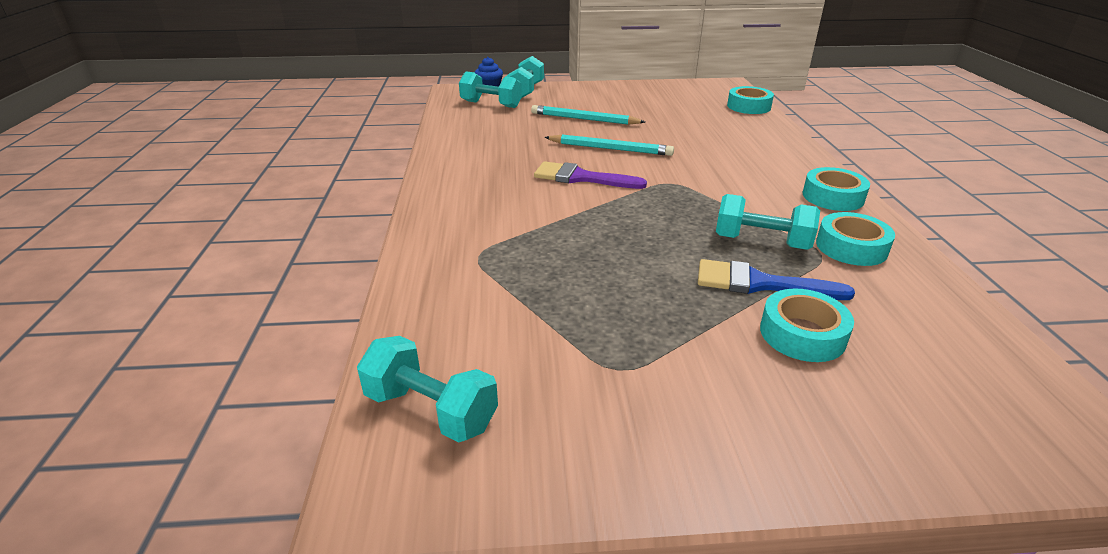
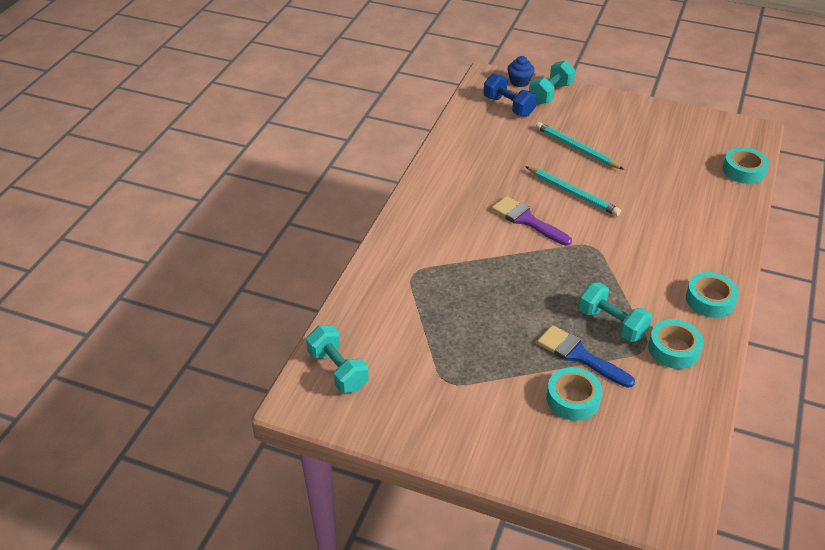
camera: 25 degrees right, 10 degrees up
turquoise dumbbell [459,71,522,108] -> blue dumbbell [484,73,537,117]

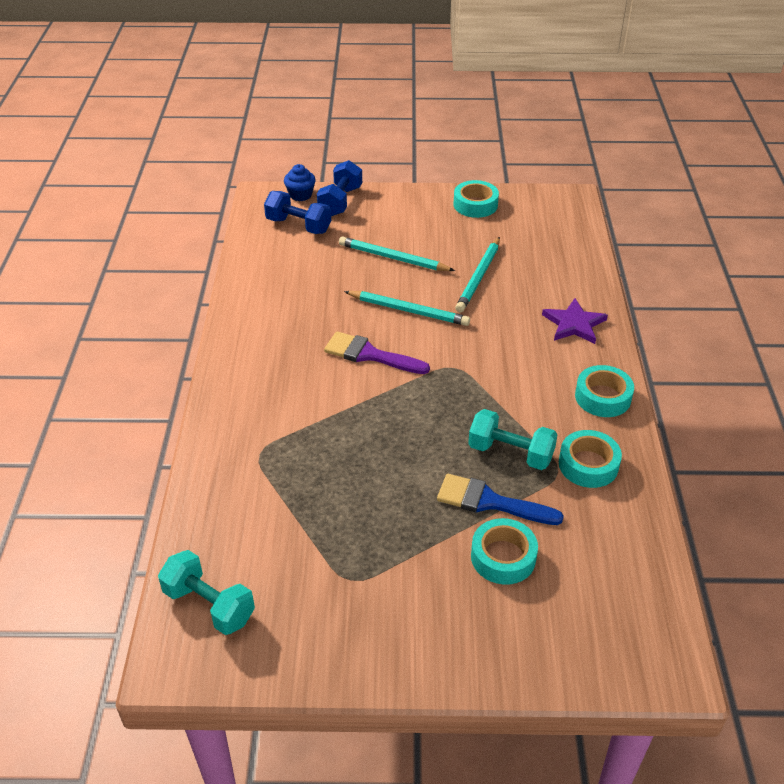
camera: 20 degrees left, 0 degrees up
turquoise dumbbell [529,61,575,104] -> blue dumbbell [317,160,362,216]
turquoise tape [723,147,769,184] -> turquoise tape moved to [454,180,499,218]
none -> turquoise pencil [455,237,500,313]
none -> purple star [542,298,608,344]

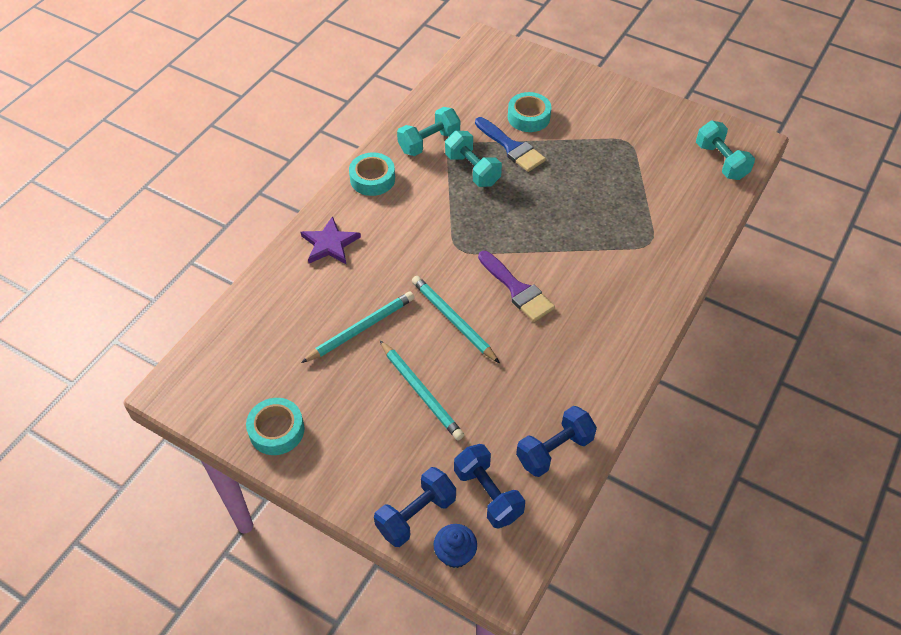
camera: 150 degrees left, 10 degrees up
turquoise tape [559,430,622,488] -> turquoise dumbbell [397,107,460,156]
none -> blue dumbbell [516,406,597,477]

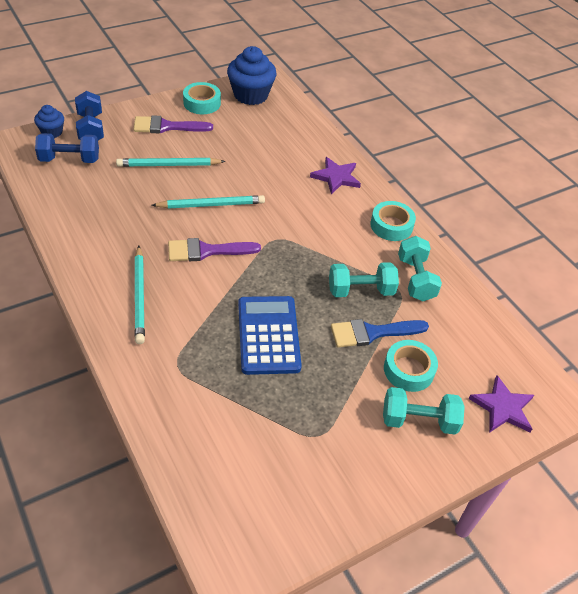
camera: 115 degrees right, 5 degrees down
turquoise pencil [301,291,415,363] -> turquoise pencil moved to [135,246,145,344]
blue dumbbell [516,406,597,477] -> none
turquoise dumbbell [696,121,755,180] -> turquoise dumbbell moved to [383,387,465,435]
none -> purple brush [133,115,213,133]
none -> blue cupcake [227,46,277,105]
none -> blue calculator [238,296,302,375]
none -> purple star [468,375,534,433]

